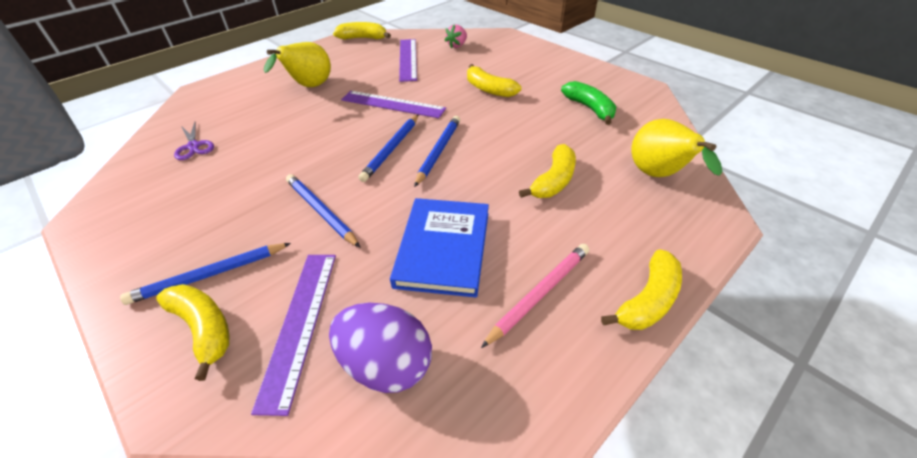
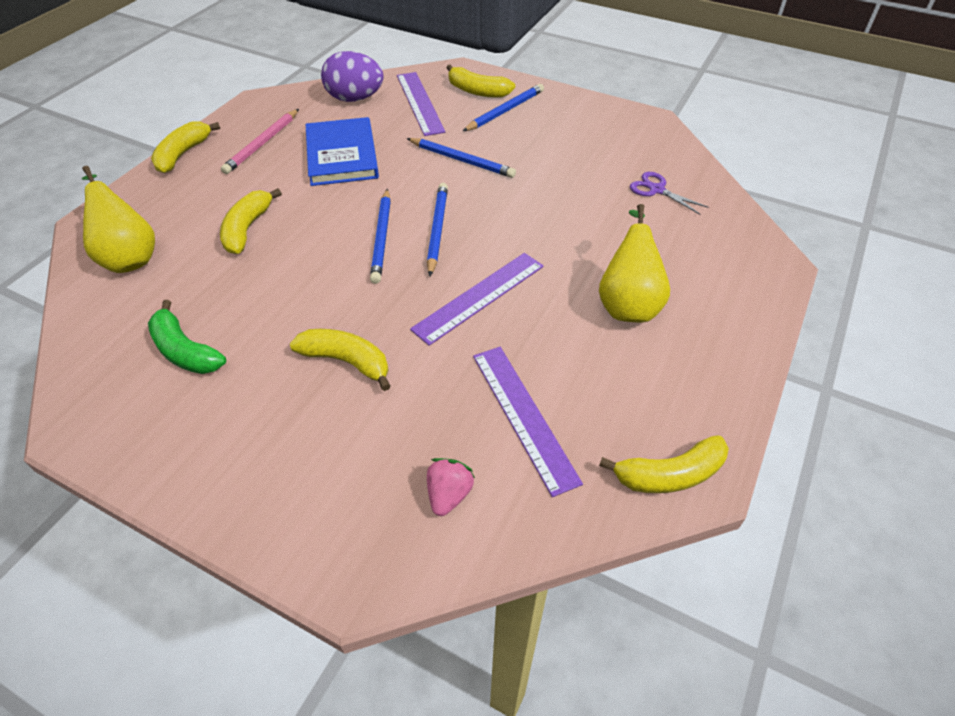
camera: 160 degrees right, 5 degrees up
purple ruler [341,91,446,118] -> purple ruler turned 45 degrees counterclockwise [410,253,544,346]

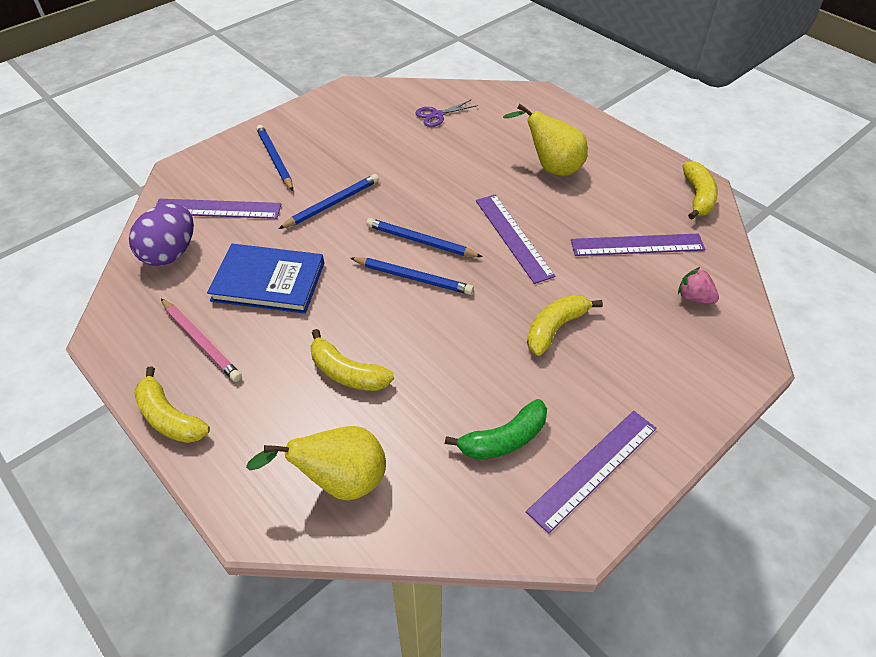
camera: 70 degrees left, 0 degrees up
yellow banana [447,64,515,98] -> none
none -> purple ruler [526,411,657,534]

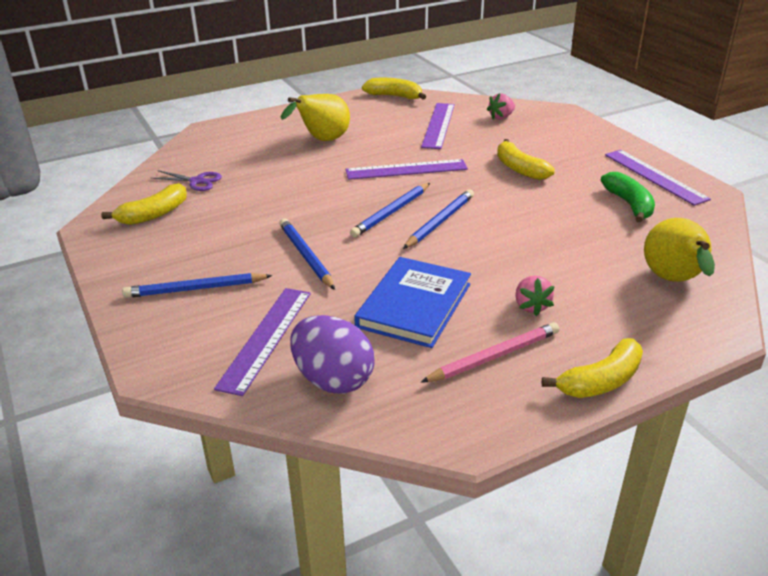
camera: 75 degrees left, 15 degrees down
yellow banana [310,329,394,391] -> yellow banana moved to [101,183,187,225]
purple scissors [416,100,478,127] -> purple scissors turned 60 degrees counterclockwise [151,170,222,191]
none -> pink strawberry [515,276,555,316]

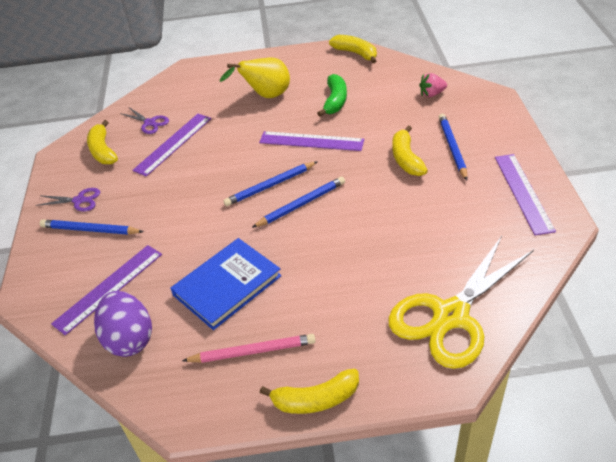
camera: 25 degrees right, 10 degrees up
yellow banana [101,183,187,225] -> yellow banana turned 90 degrees clockwise [87,120,118,164]
blue pencil [279,218,335,290] -> blue pencil moved to [439,114,468,181]
purple ruler [421,103,455,149] -> purple ruler moved to [132,114,211,177]
pink strawberry [515,276,555,316] -> none
green banana [601,172,655,223] -> green banana moved to [317,74,347,117]
yellow pear [644,218,715,282] -> yellow scissors [389,236,534,369]
none -> purple scissors [36,188,100,212]

